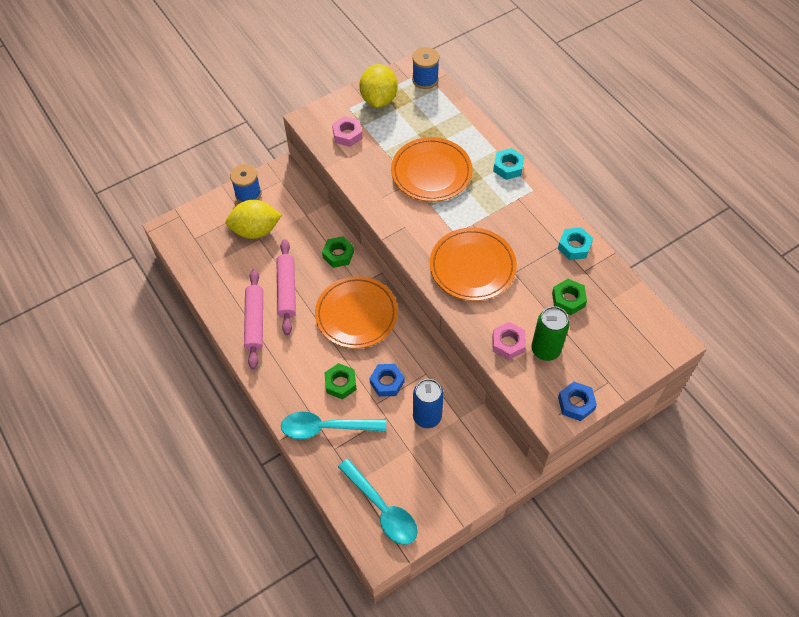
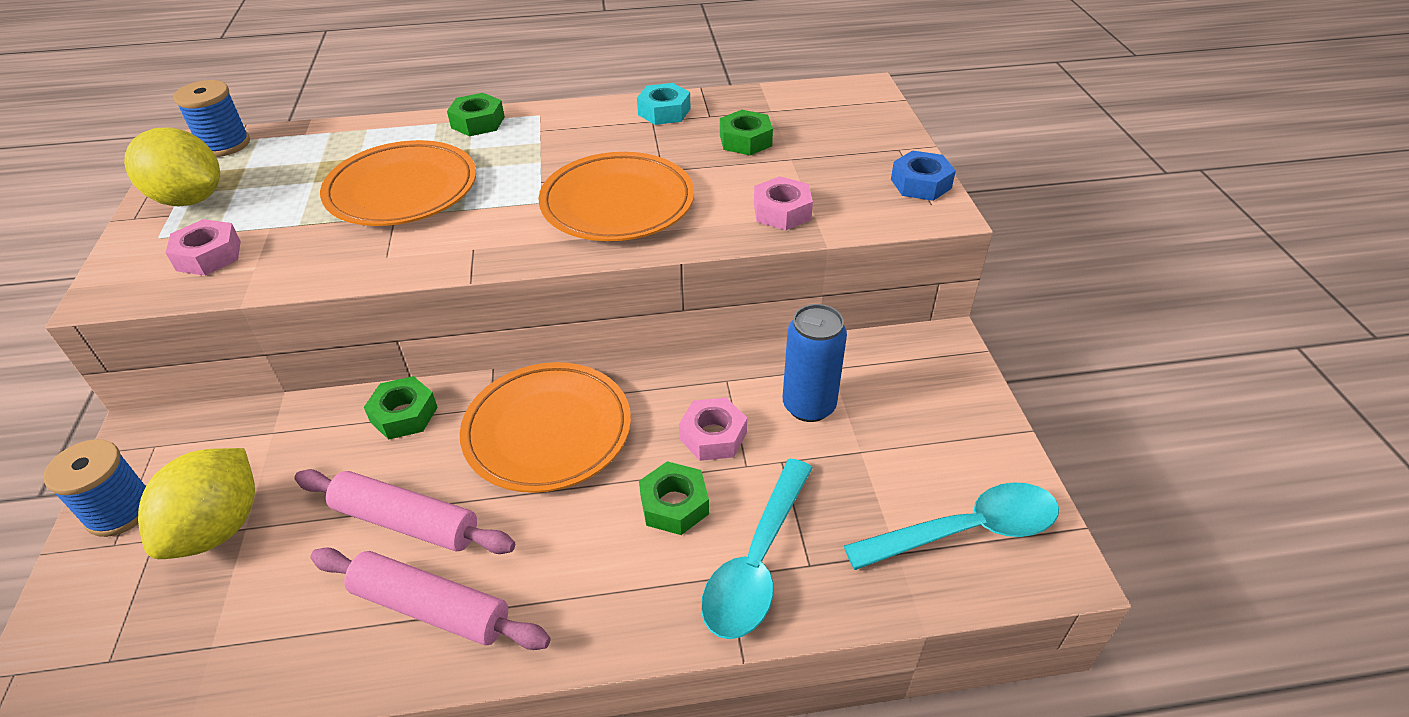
camera: 65 degrees left, 15 degrees down
blue nut [370,364,404,397] -> pink nut [679,398,747,461]
turquoise nut [493,148,525,180] -> green nut [447,93,505,136]
green can [531,306,570,361] -> none

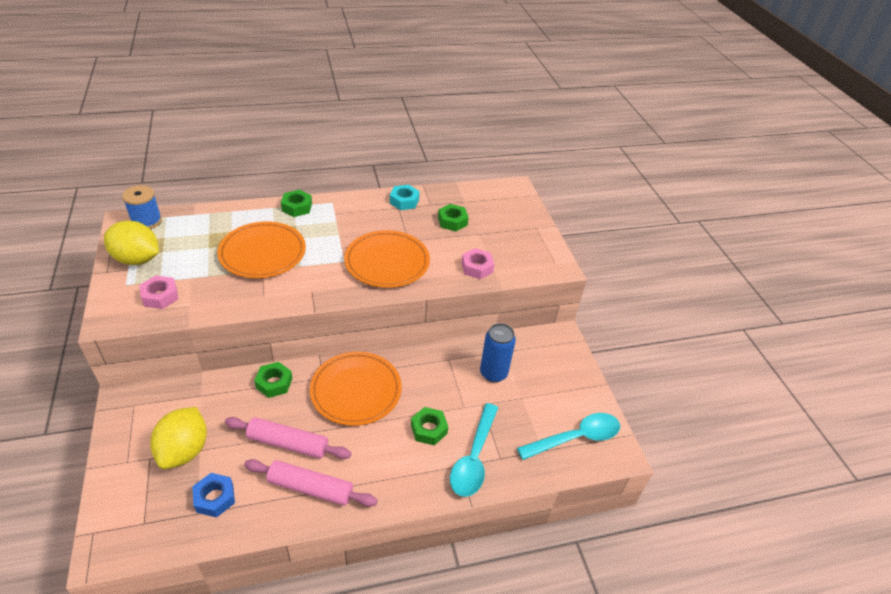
camera: 10 degrees left, 0 degrees up
blue spool [44,439,146,537] -> none
pink nut [679,398,747,461] -> none
blue nut [891,150,956,201] -> blue nut moved to [192,473,235,518]

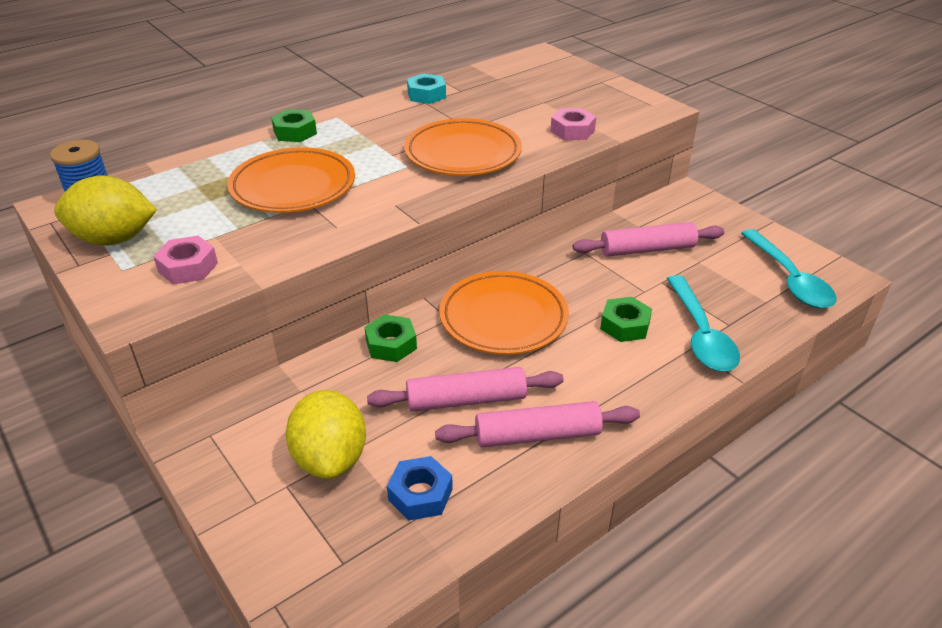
camera: 20 degrees left, 5 degrees down
green nut [438,204,469,231] -> none
blue can [480,323,516,382] -> pink rolling pin [573,222,724,257]
turquoise spoon [517,413,620,460] -> turquoise spoon turned 120 degrees clockwise [741,229,837,308]

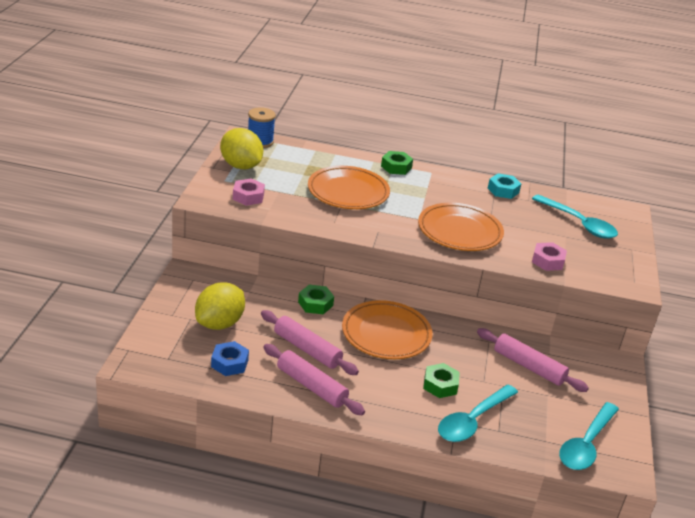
camera: 45 degrees right, 5 degrees down
none -> turquoise spoon [532,194,618,239]

